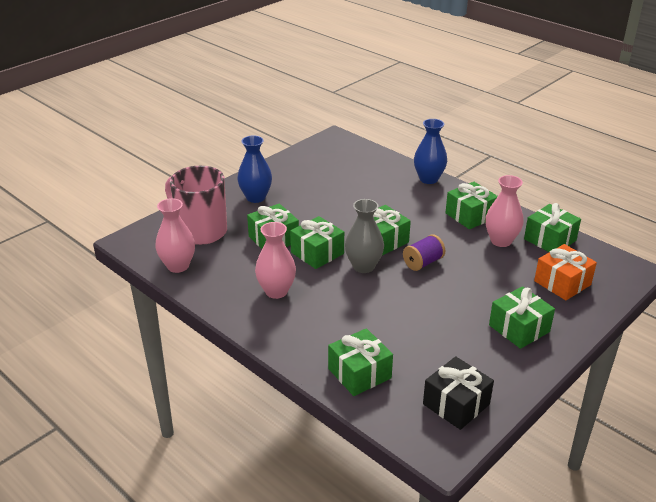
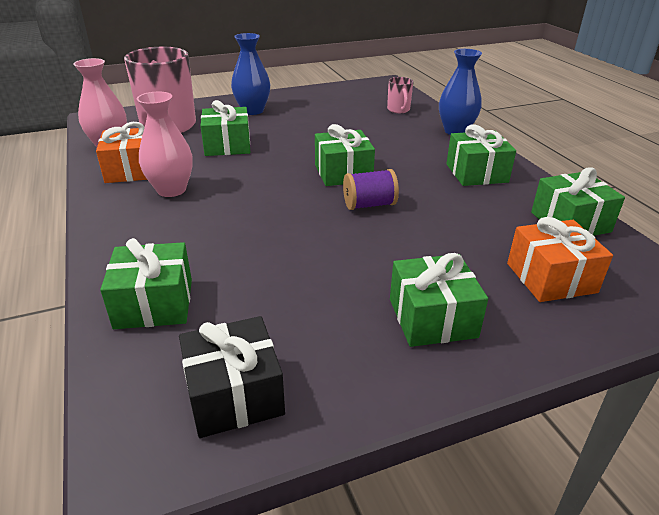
camera: 25 degrees right, 0 degrees up
green gift [290,216,344,269] -> none
grey vase [345,199,384,273] -> none
pink vase [485,175,524,247] -> none
none -> orange gift [96,122,147,183]
none -> pink mug [387,77,414,113]

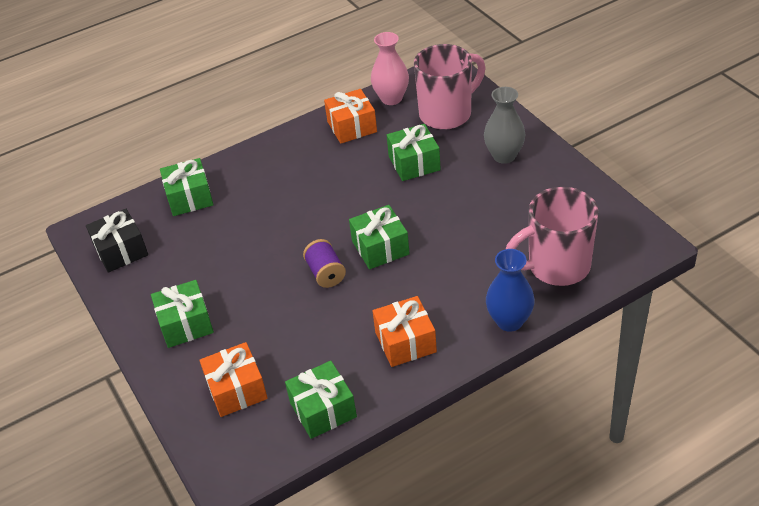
camera: 85 degrees right, 10 degrees up
pink vase [137,92,193,197] -> none
blue vase [231,33,270,115] -> grey vase [484,87,526,164]
pink mug [387,77,414,113] -> pink mug [506,187,599,286], size x2.21
green gift [446,124,516,186] -> orange gift [373,296,437,367]

